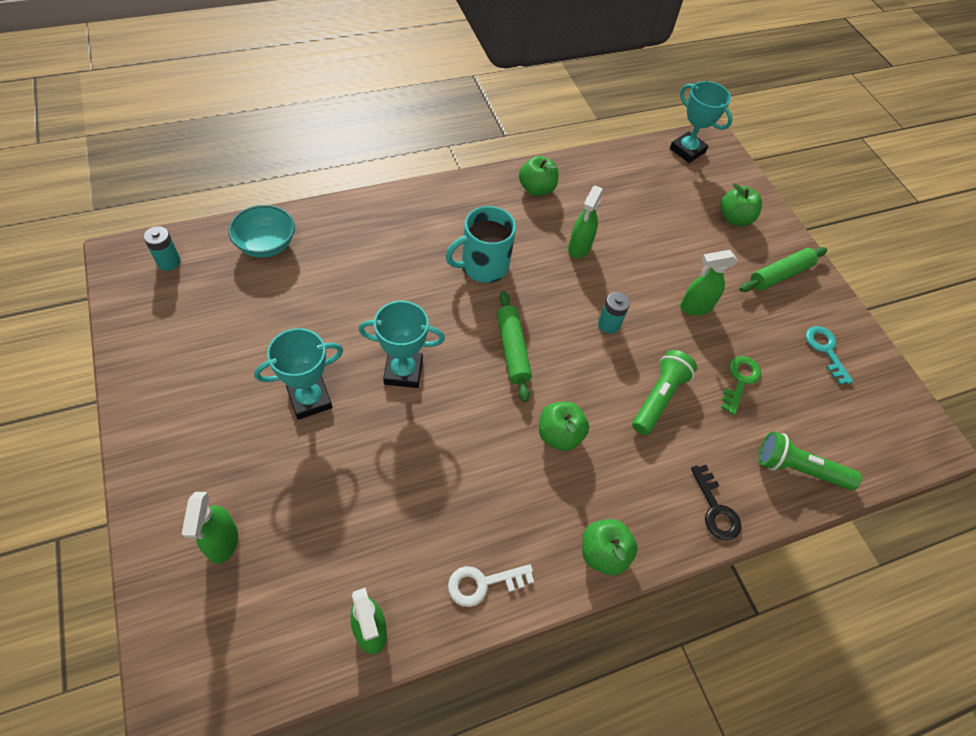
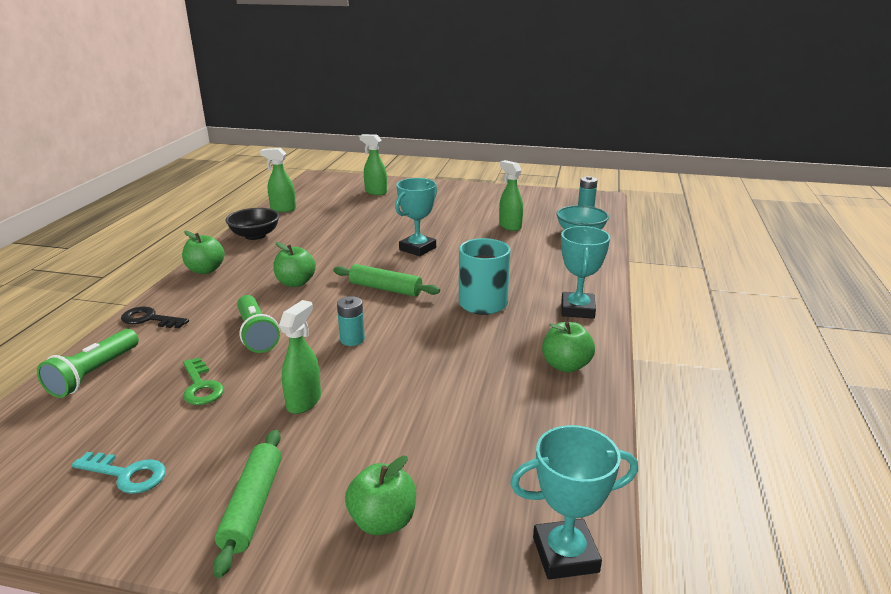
camera: 130 degrees right, 30 degrees down
turquoise trophy [254,328,343,420] -> turquoise trophy moved to [561,226,610,319]
white key [448,564,534,607] -> black bowl [226,208,280,240]
green spray bottle [568,186,604,258] -> green spray bottle moved to [499,160,523,231]
green flashlight [758,431,862,490] -> green flashlight turned 150 degrees clockwise [37,329,139,398]

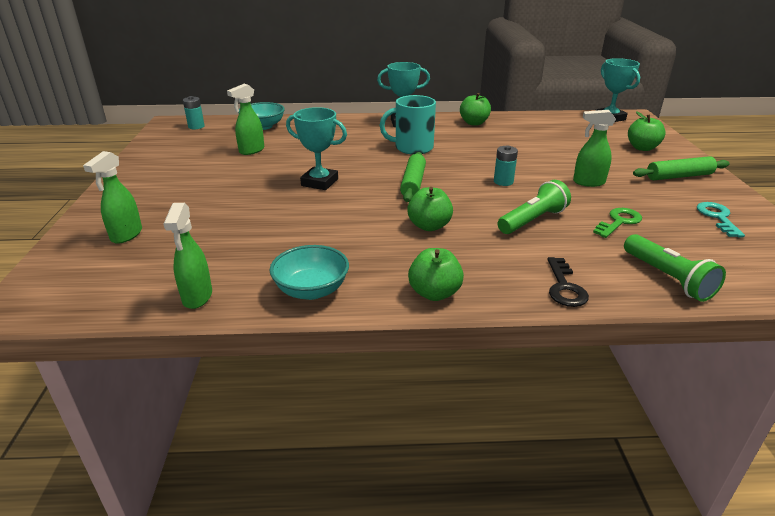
camera: 105 degrees left, 5 degrees up
green flashlight [37,329,139,398] -> green flashlight turned 60 degrees clockwise [624,234,726,302]
black bowl [226,208,280,240] -> turquoise bowl [269,245,349,300]

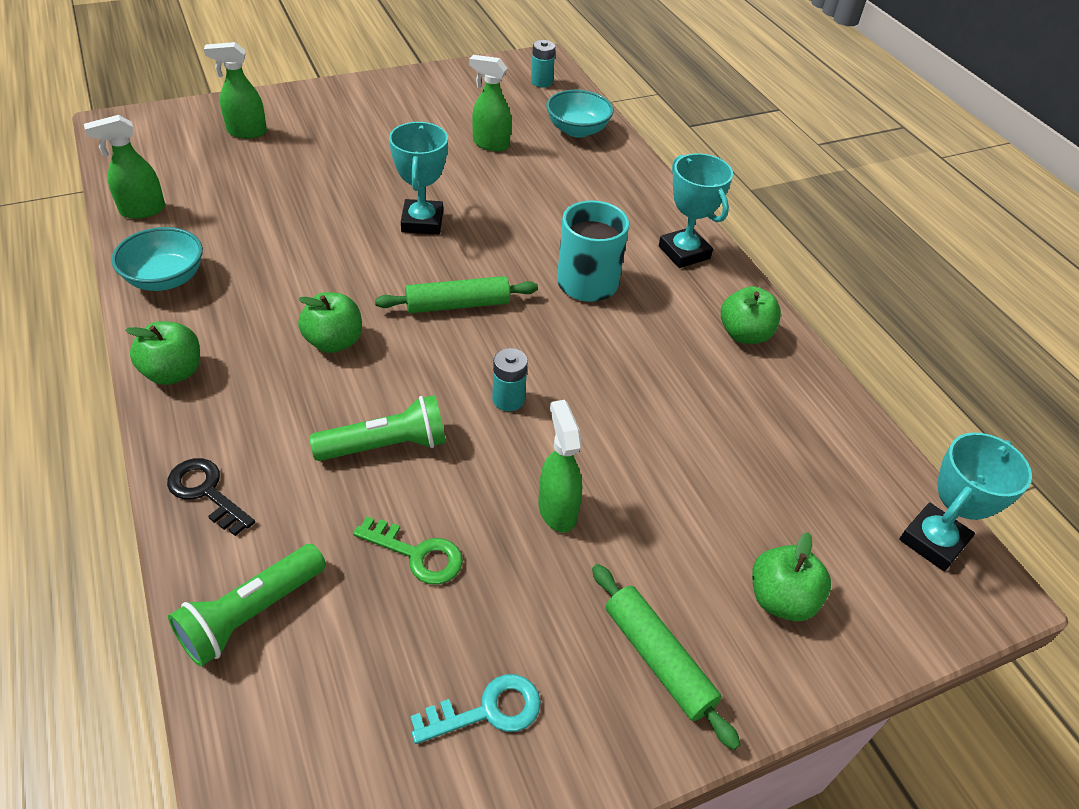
camera: 65 degrees right, 15 degrees up
green flashlight [497,180,571,234] -> green flashlight turned 45 degrees counterclockwise [309,395,446,461]
black key [547,257,589,307] -> black key turned 60 degrees clockwise [167,458,255,536]

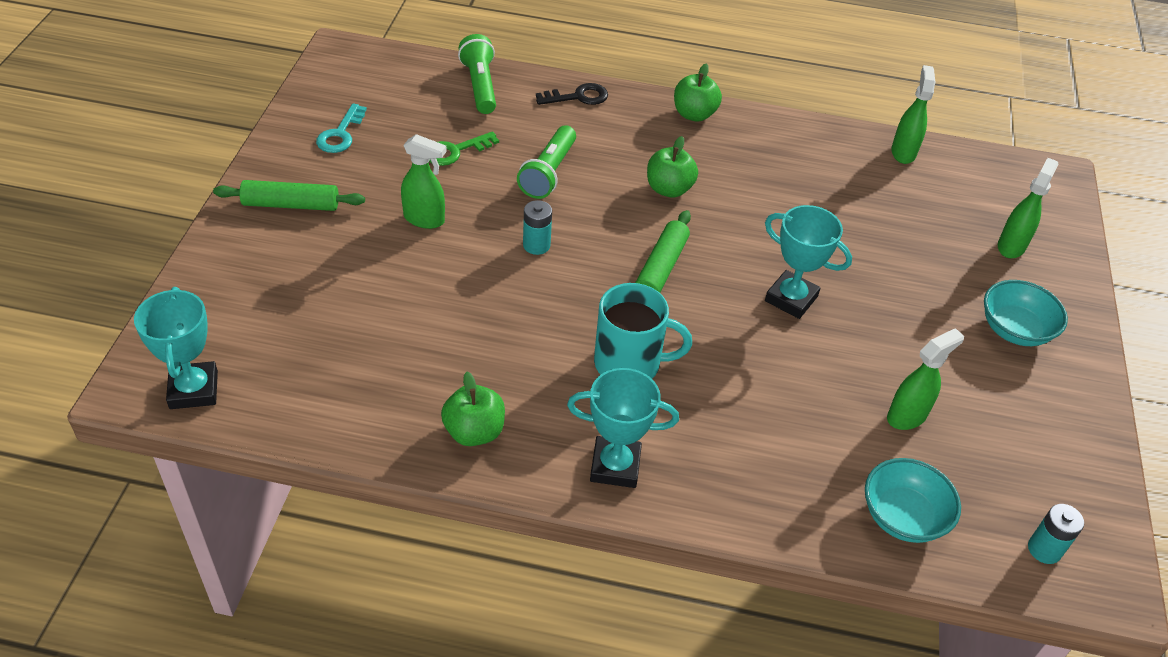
camera: 125 degrees right, 0 degrees up
turquoise bowl [111,227,203,291] -> turquoise bowl moved to [984,280,1068,346]
green apple [752,532,831,621] -> none

